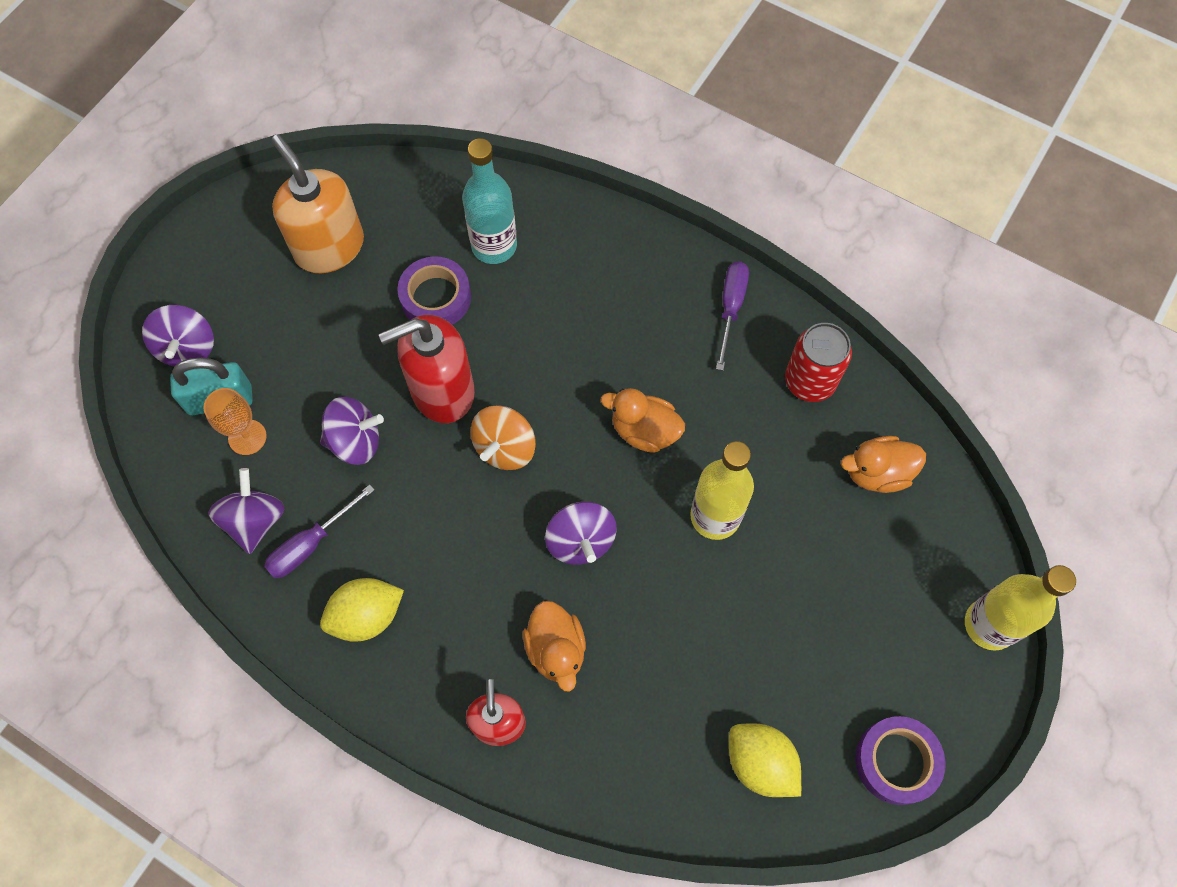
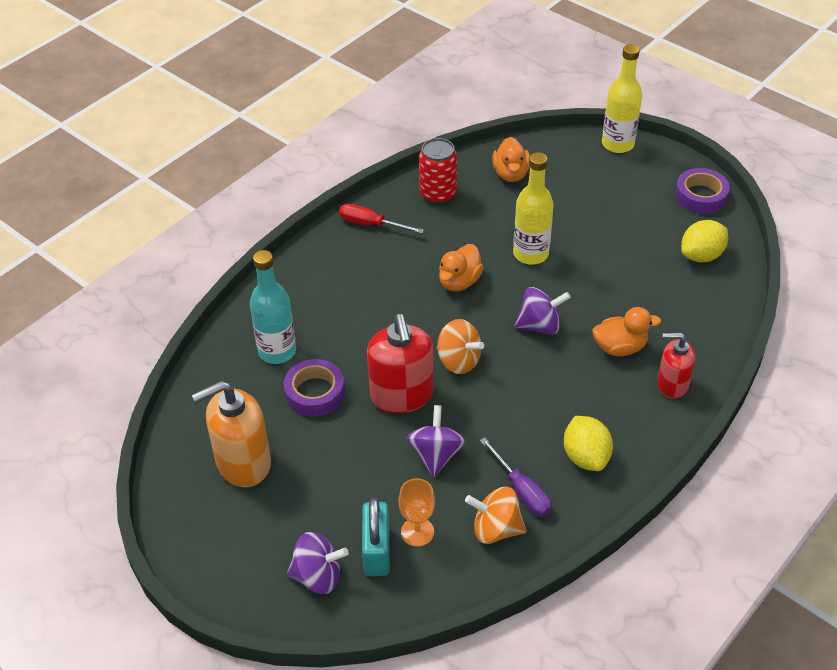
camera: 80 degrees left, 20 degrees down
purple spinning top [208,468,285,554] -> orange spinning top [465,487,527,544]
purple screwdriver [716,261,749,371] -> red screwdriver [339,204,424,233]

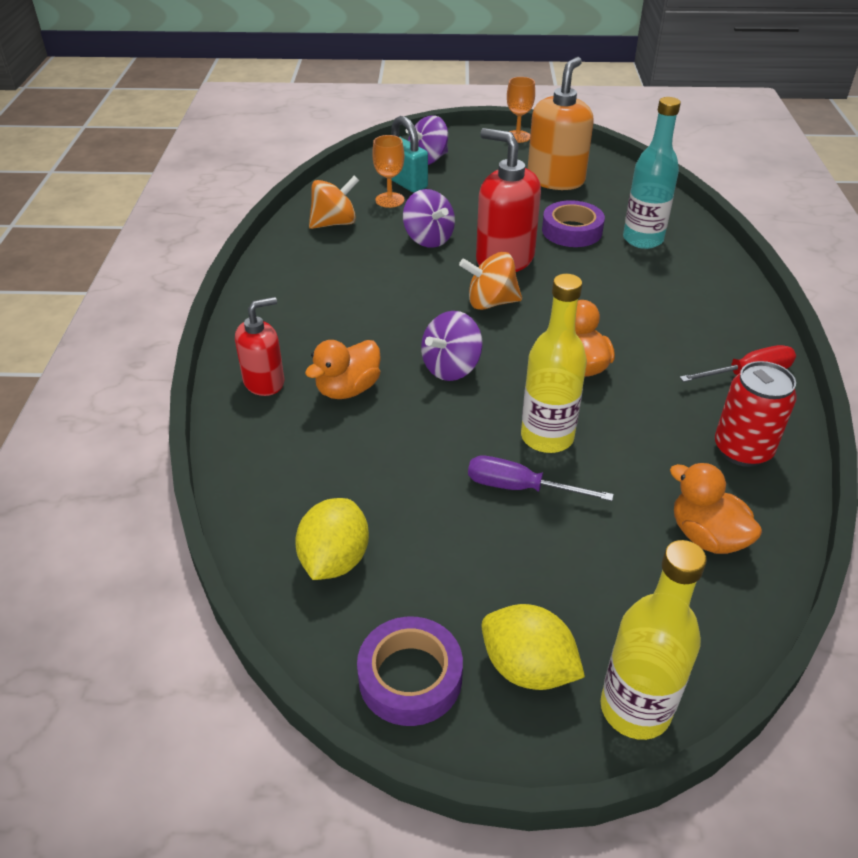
camera: 140 degrees right, 5 degrees down
purple screwdriver [480,438,552,517] -> purple screwdriver moved to [468,455,614,501]
yellow lemon [564,416,613,471] -> yellow lemon moved to [481,604,585,690]
none -> orange goblet [507,77,535,143]

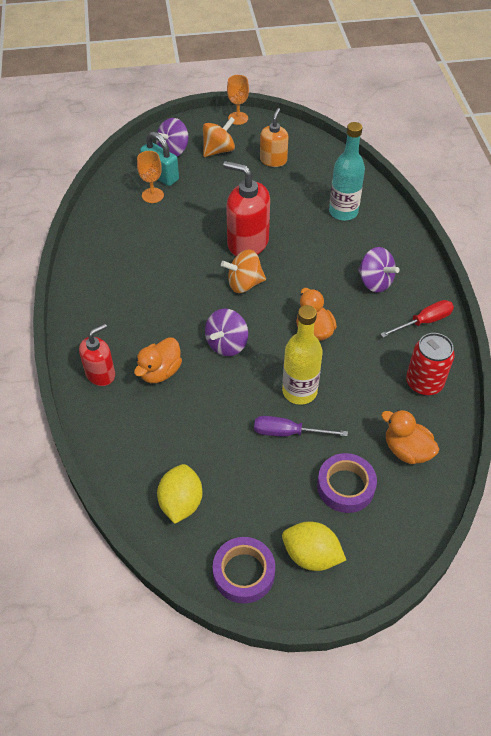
camera: 10 degrees left, 10 degrees up
orange spinning top [309,175,359,229] -> orange spinning top moved to [203,117,235,157]
purple spinning top [403,189,455,248] -> purple spinning top moved to [358,247,400,293]
orange soap dispenser [528,57,594,190] -> orange soap dispenser [260,108,288,167], size x0.62
purple tape [542,200,605,247] -> purple tape moved to [317,453,377,513]
yellow bottle [600,540,707,740] -> none

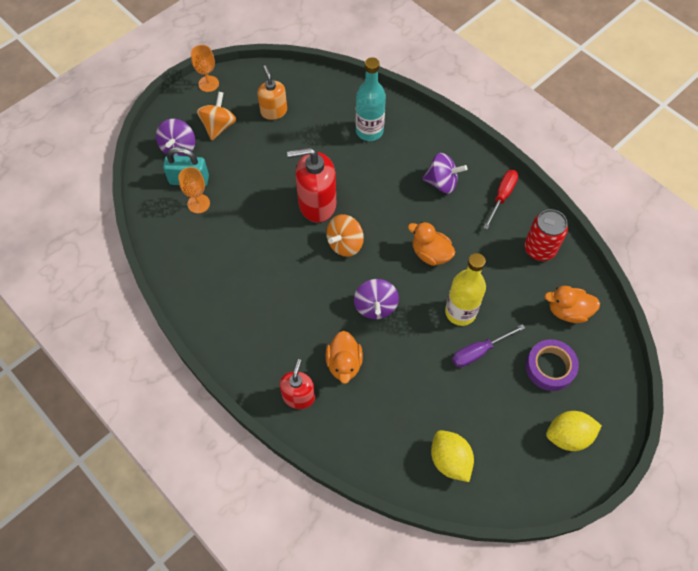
camera: 35 degrees left, 10 degrees up
purple tape [213,537,275,604] -> none

